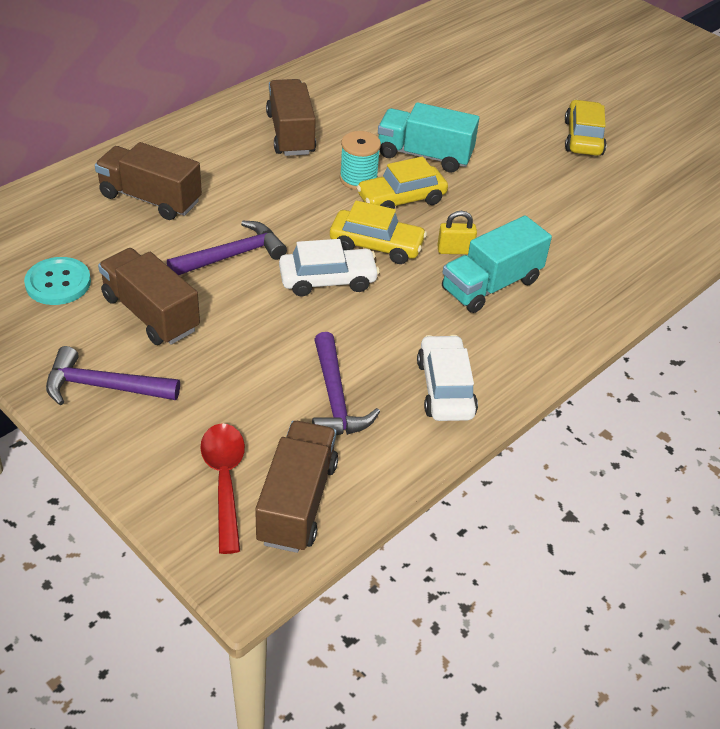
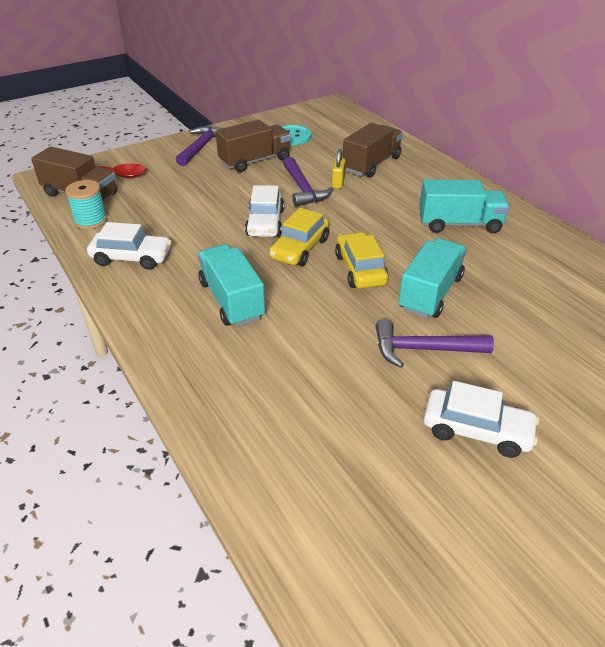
camera: 105 degrees right, 5 degrees down
brown truck [266,79,316,156] -> turquoise truck [419,179,510,233]
purple hammer [312,332,380,435] -> purple hammer moved to [376,319,494,368]
turquoise spool [340,131,381,190] -> turquoise spool moved to [65,180,107,229]
yellow padlock [437,211,477,254] -> yellow padlock moved to [332,149,346,189]
yellow car [565,100,607,156] -> white car [424,381,539,458]

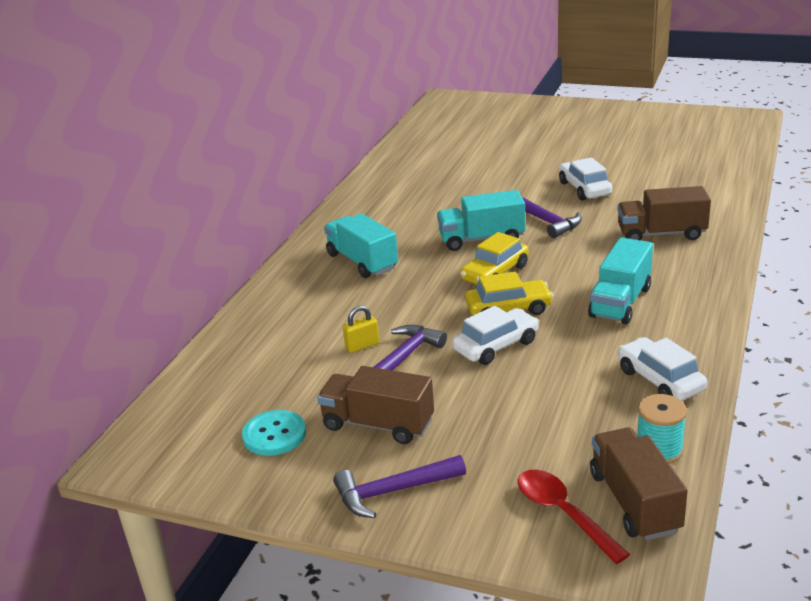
camera: 125 degrees left, 10 degrees down
brown truck [343,123,403,178] -> brown truck moved to [618,186,711,240]

